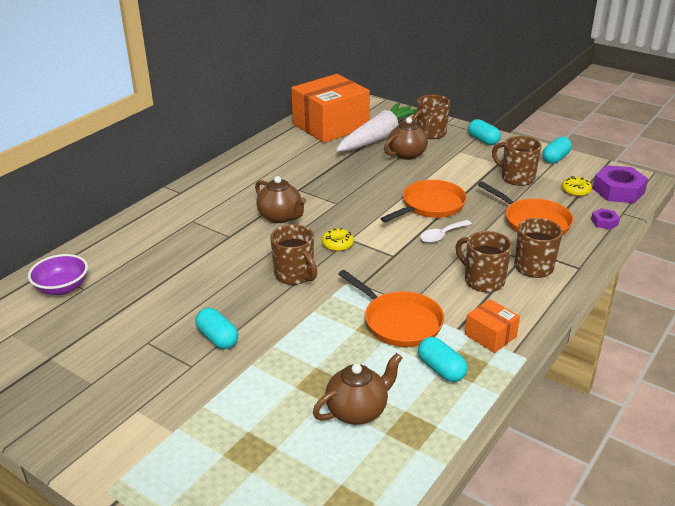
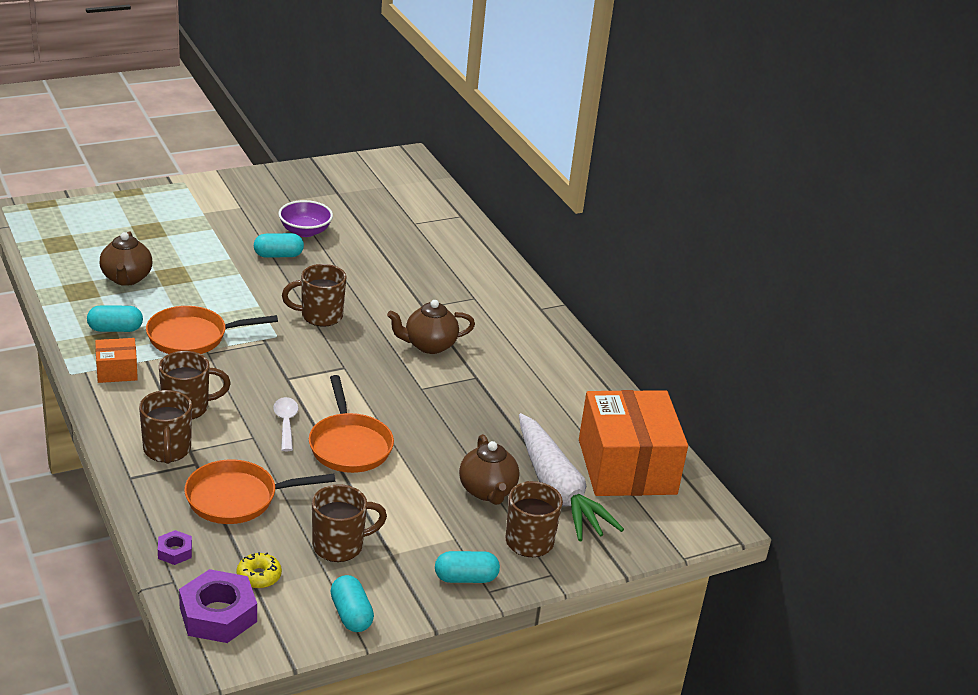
camera: 115 degrees right, 0 degrees up
purple bowl [28,254,88,295] -> purple bowl moved to [278,200,333,237]
yellow donut [322,228,354,251] -> none

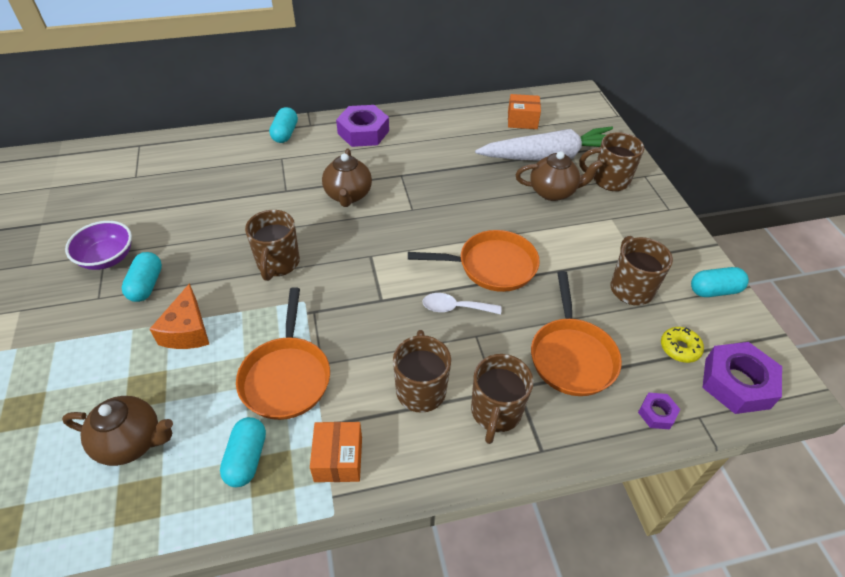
camera: 75 degrees left, 15 degrees up
brown mug [139,390,192,464] -> brown mug turned 105 degrees clockwise [471,354,533,444]
turquoise capsule [435,551,500,583] -> turquoise capsule moved to [269,107,298,143]
orange box [579,390,688,496] -> orange box [508,94,541,129], size x0.45
none -> orange cheese [149,283,209,349]
none -> purple nut [336,105,389,147]

